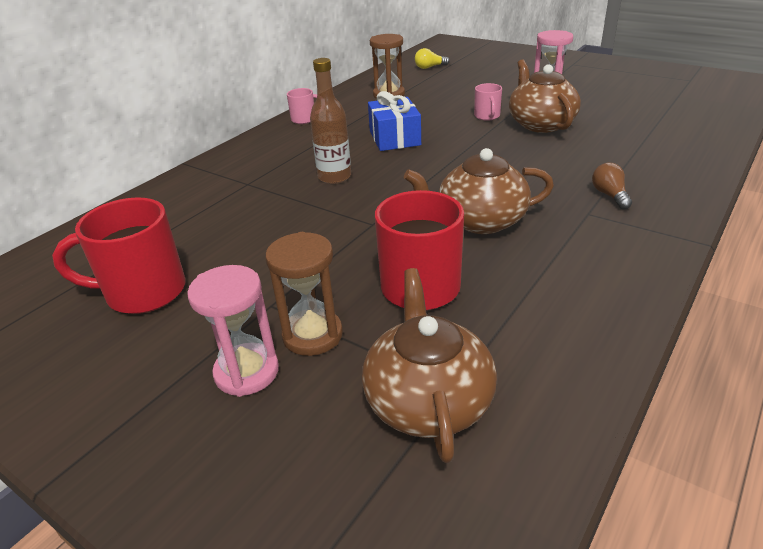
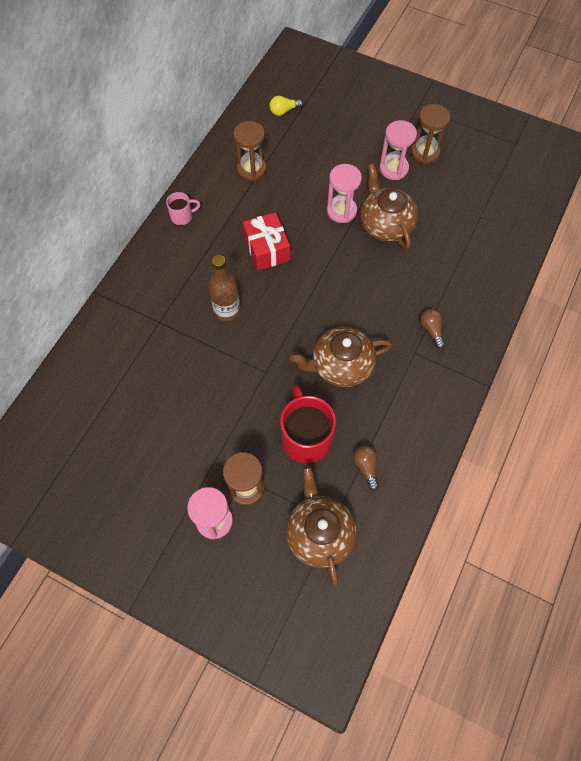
camera: 10 degrees left, 30 degrees up
red mug [52,197,185,314] -> none
blue gift [368,91,421,151] -> red gift [243,212,290,271]
pink mug [474,83,502,120] -> pink hourglass [327,164,362,223]
none -> brown light bulb [353,445,379,491]
none -> brown hourglass [411,104,450,164]

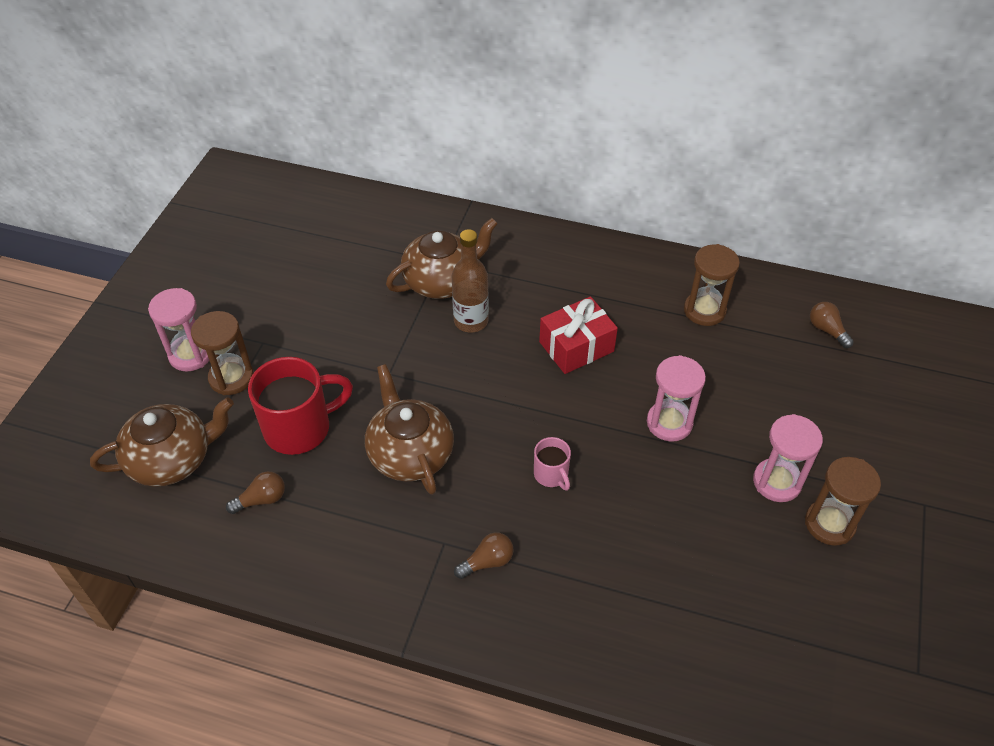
camera: 80 degrees right, 15 degrees down
pink mug [166,192,201,225] -> pink mug moved to [534,437,571,491]
yellow light bulb [270,96,303,116] -> brown light bulb [810,302,854,348]
brown teapot [360,164,418,250] -> brown teapot moved to [386,218,498,299]

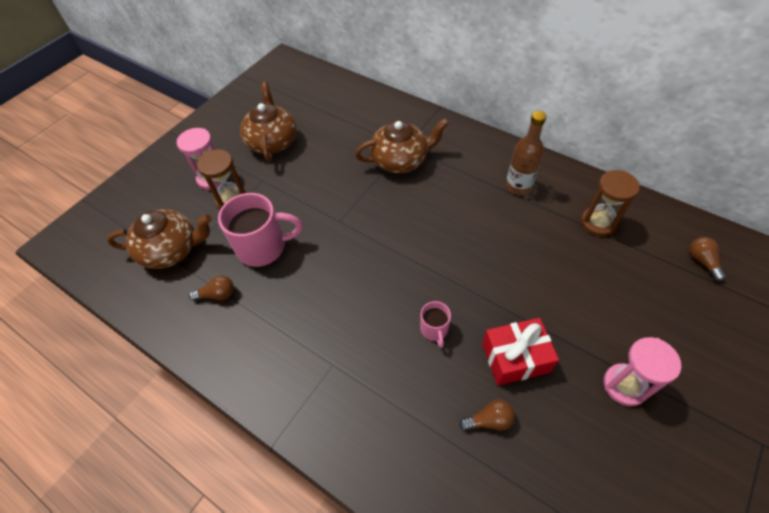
camera: 20 degrees right, 5 degrees up
red mug [248,357,353,455] -> pink mug [218,193,303,267]
brown teapot [365,364,454,495] -> brown teapot moved to [240,82,297,161]
brown bottle [452,229,489,333] -> brown bottle moved to [506,111,546,195]
brown light bulb [454,532,514,579] -> brown light bulb moved to [459,399,515,431]
red gift [539,296,618,374] -> red gift moved to [482,318,559,385]
pink hourglass [647,355,706,442] -> none
brown hourglass [805,457,881,546] -> none

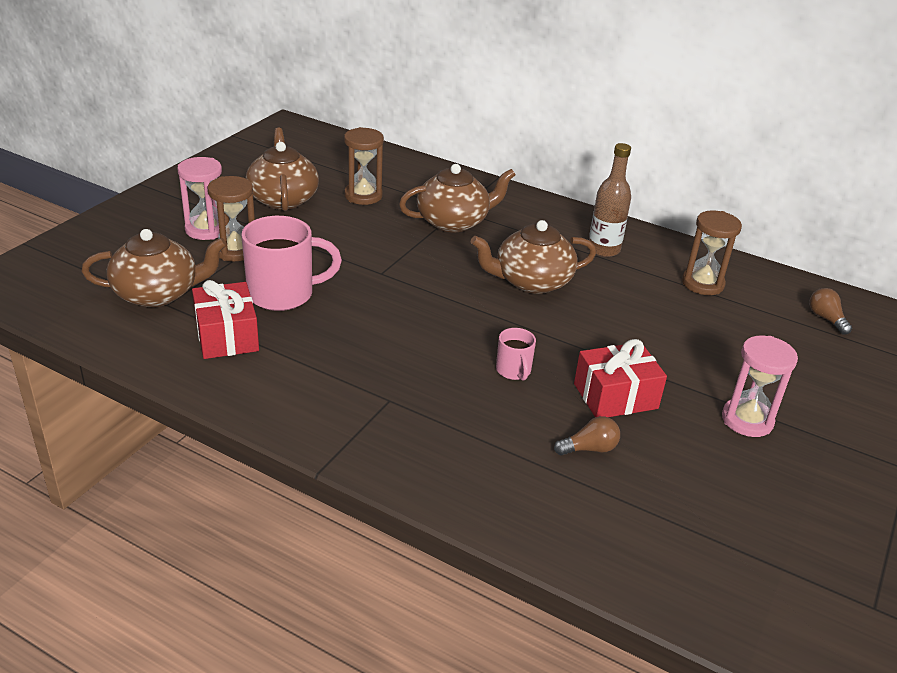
camera: 10 degrees left, 20 degrees down
brown light bulb [189,276,234,301] -> red gift [192,280,259,359]
none -> brown hourglass [344,127,384,205]
none -> brown teapot [471,220,596,294]

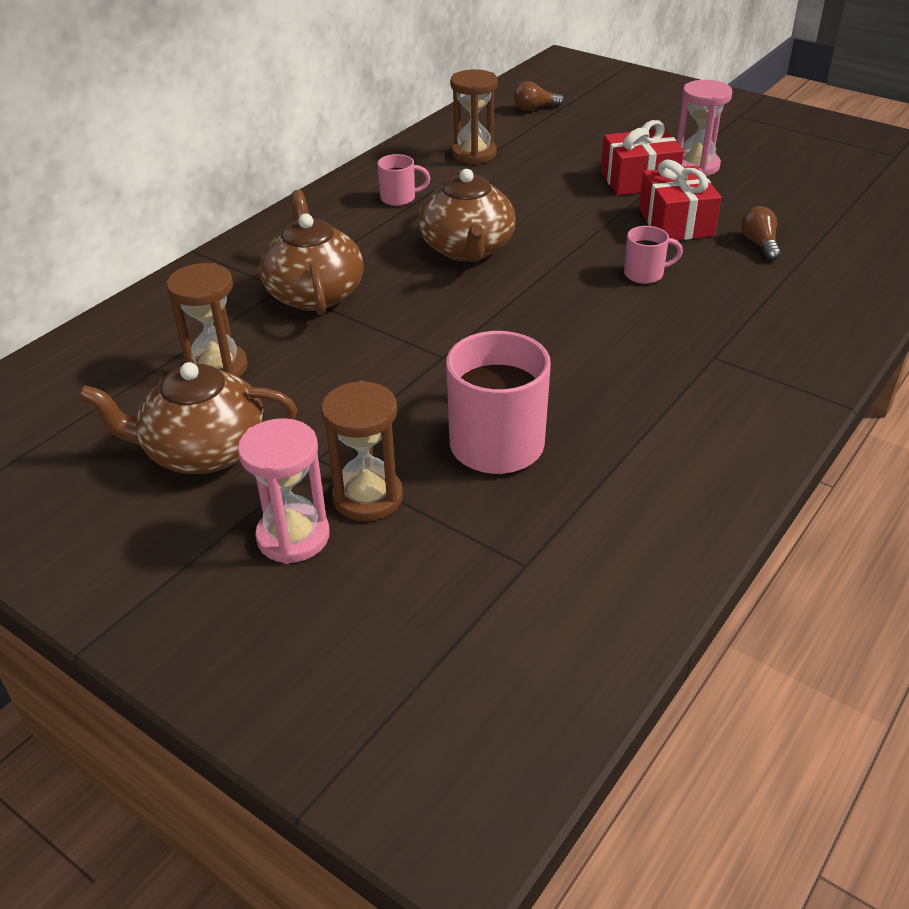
camera: 80 degrees left, 5 degrees up
brown teapot [81,229,227,307] -> none
red gift [192,280,259,359] -> red gift moved to [601,120,684,195]
brown bottle [589,143,631,257] -> pink mug [377,154,430,206]

